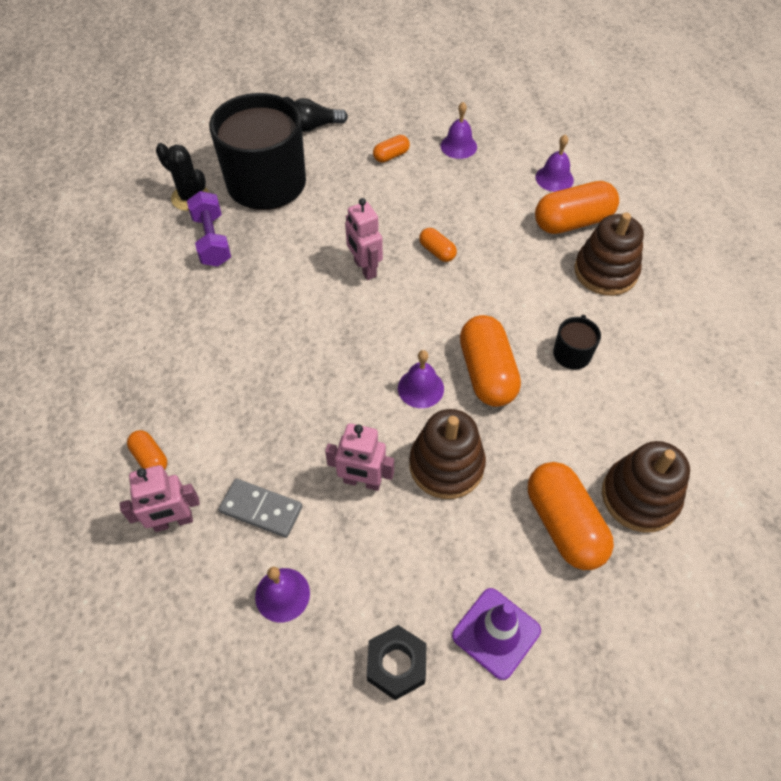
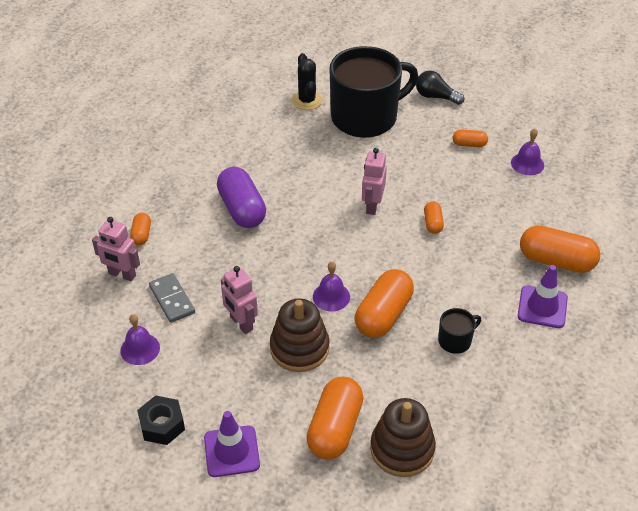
camera: 40 degrees right, 10 degrees down
purple dumbbell [187,191,231,267] -> none
purple bell [536,134,574,192] -> none
brown stacking toy [574,213,644,296] -> purple traffic cone [518,265,568,328]
none -> purple capsule [217,167,266,228]

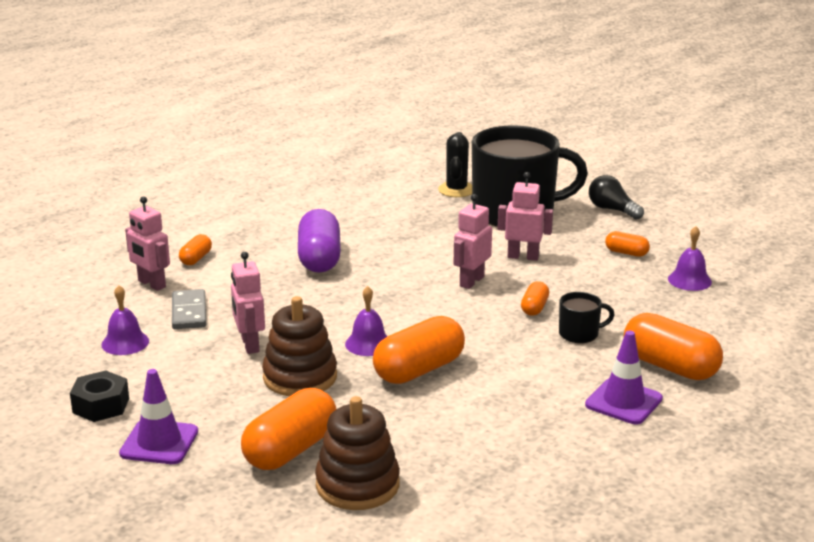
camera: 20 degrees right, 20 degrees down
black mug [438,308,481,354] -> black mug moved to [559,292,615,343]
none -> pink robot [498,172,553,261]

